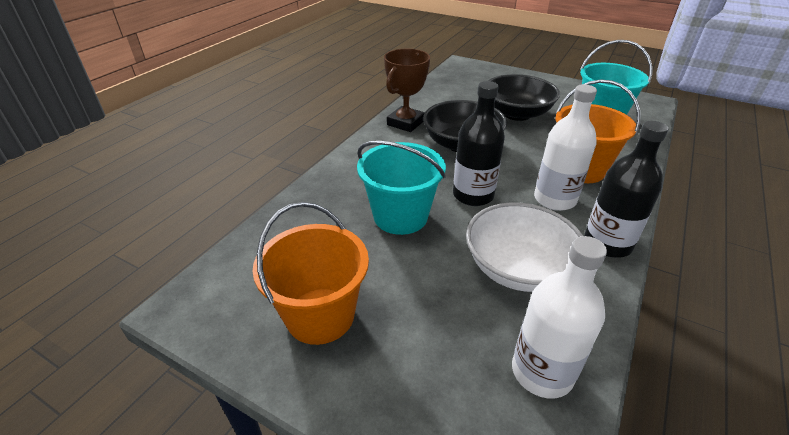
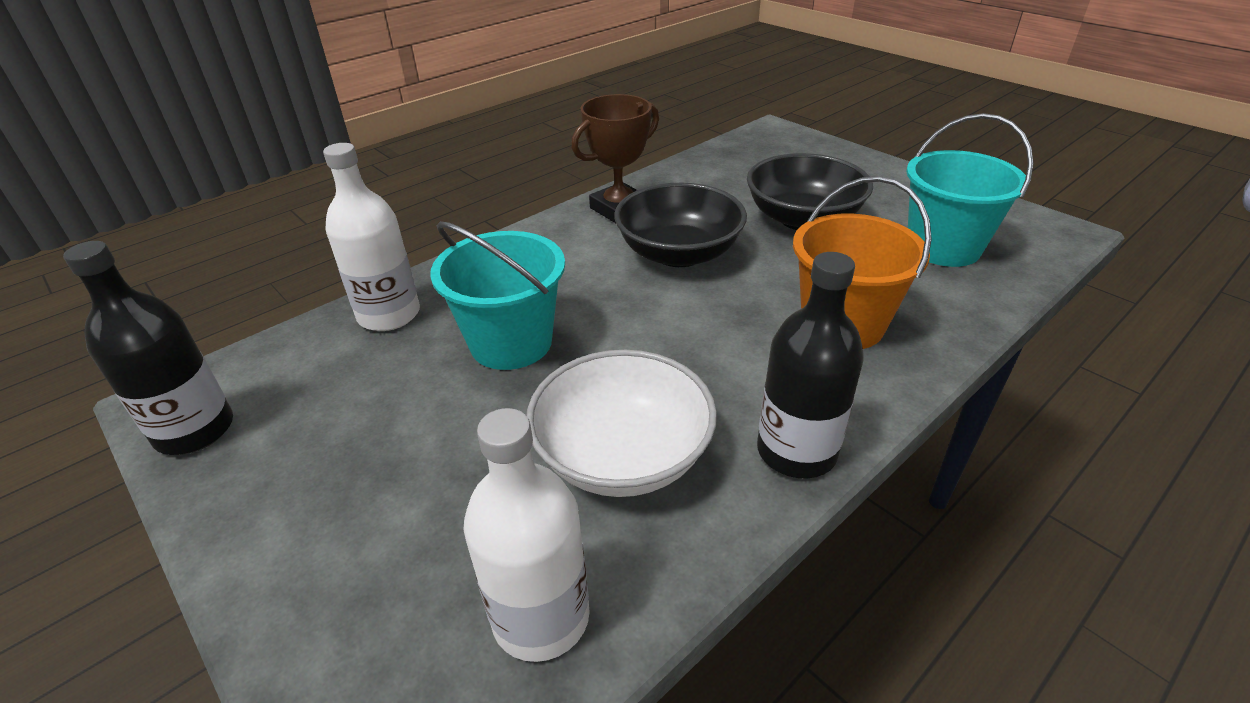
camera: 20 degrees right, 0 degrees up
orange bucket [253,202,369,345] -> none
black bottle [453,81,505,206] -> black bottle moved to [63,241,233,455]
white bottle [534,84,597,211] -> white bottle moved to [323,143,420,331]

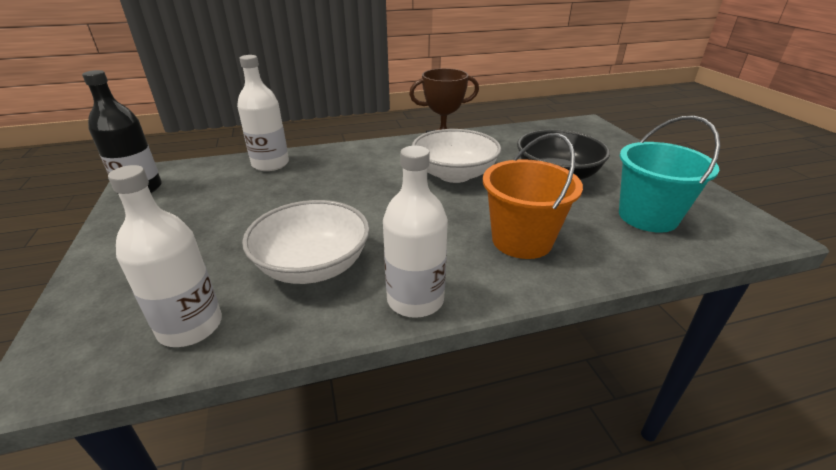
camera: 25 degrees right, 5 degrees down
turquoise bucket [430,221,565,370] -> none
black bowl [615,183,747,267] -> white bowl [412,129,501,183]
black bottle [757,252,864,479] -> white bottle [383,146,448,318]

